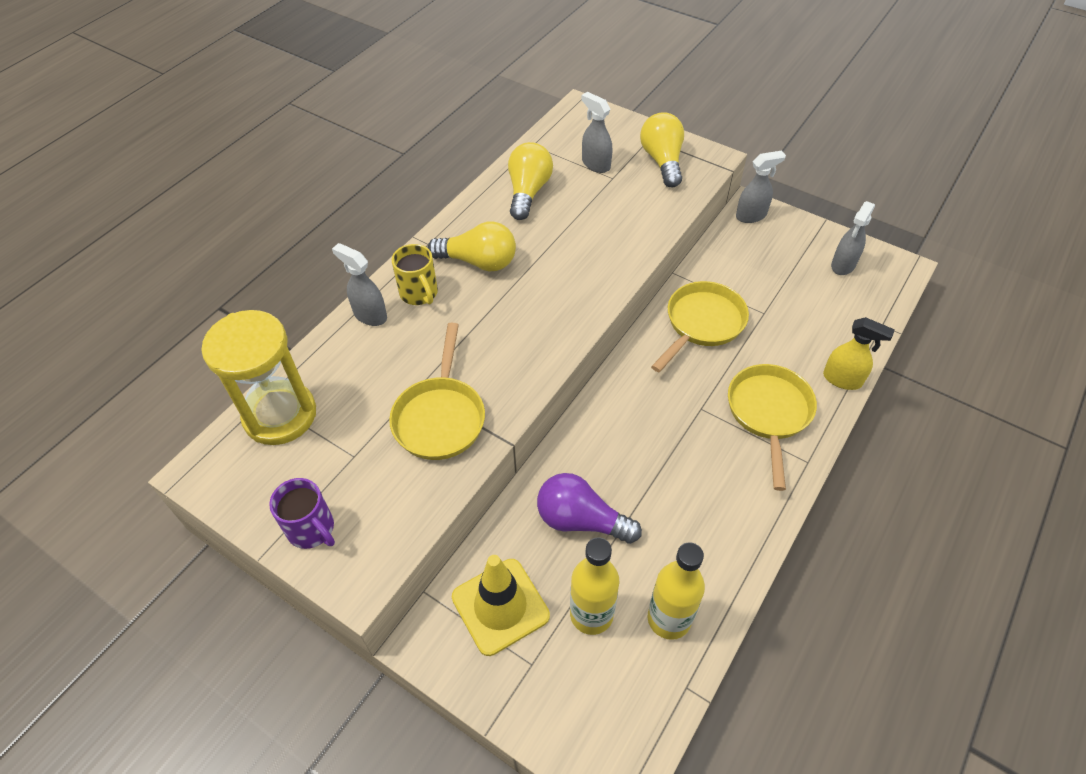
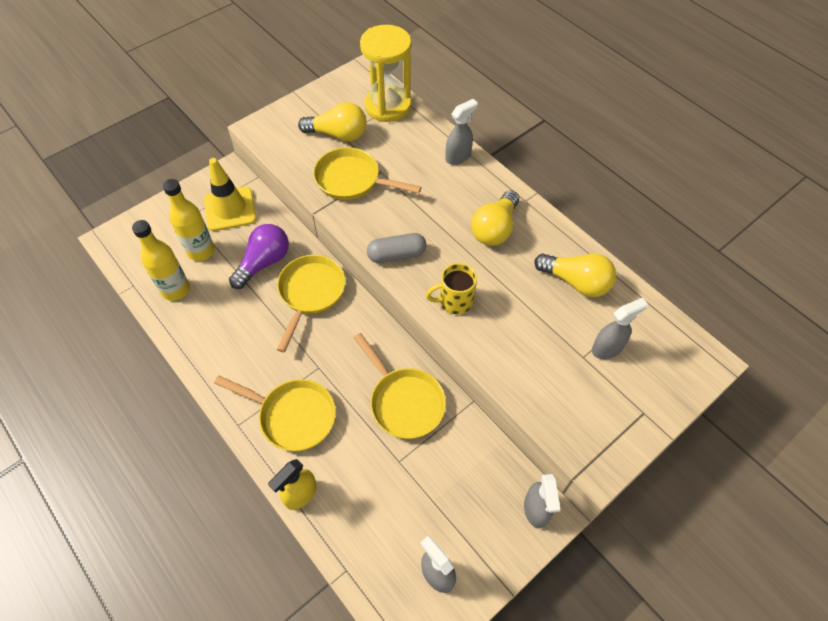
camera: 105 degrees right, 5 degrees up
purple mug [269,478,335,549] -> none
yellow mug [392,244,438,305] -> yellow mug moved to [426,263,477,314]
yellow light bulb [640,112,684,187] -> yellow light bulb moved to [298,102,367,141]
none -> yellow pan [277,255,346,352]
none -> grey capsule [367,233,427,263]

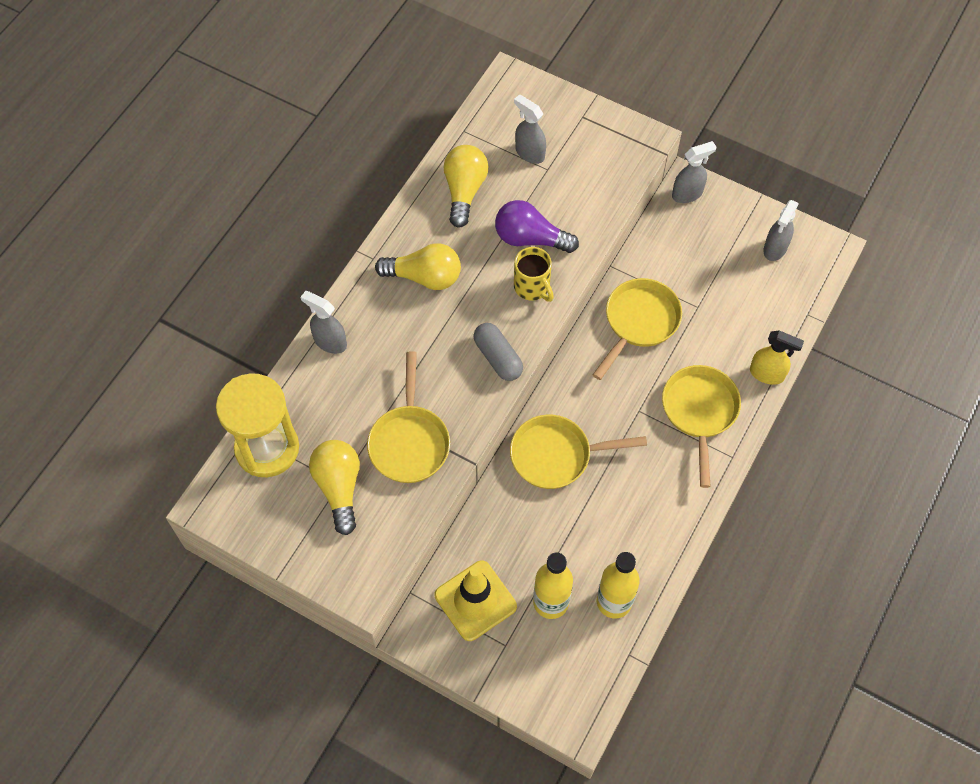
camera: 110 degrees left, 5 degrees up
purple light bulb [229,224,289,289] -> purple light bulb moved to [495,200,579,253]

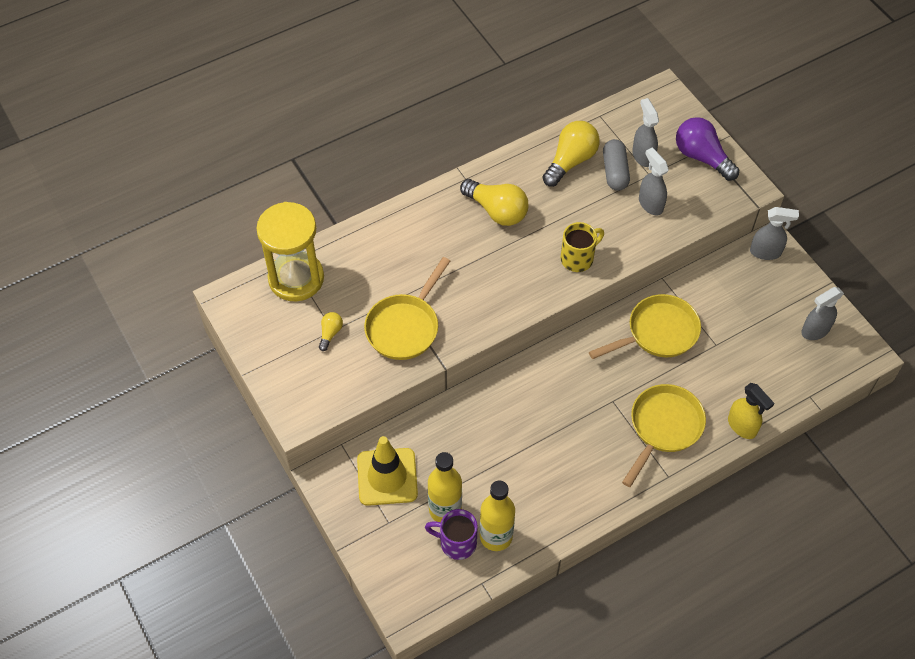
camera: 30 degrees right, 5 degrees down
grey spray bottle [300,291,347,354] -> grey spray bottle moved to [639,148,669,215]
yellow light bulb [309,440,360,535] -> yellow light bulb [319,312,343,351], size x0.49
grey capsule [473,323,523,381] -> grey capsule moved to [603,139,630,191]
purple light bulb [495,200,579,253] -> purple light bulb moved to [676,117,739,181]
yellow pan [510,415,647,489] -> none
yellow mug [514,247,554,302] -> yellow mug turned 120 degrees counterclockwise [560,222,604,272]
none -> purple mug [425,509,478,560]

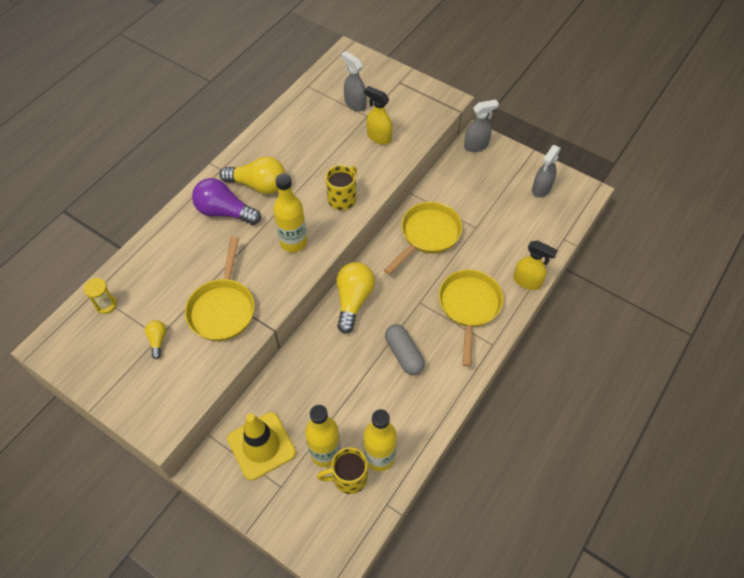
camera: 25 degrees left, 0 degrees up
yellow hourglass [256,202,324,301] -> yellow hourglass [84,278,117,314], size x0.40
purple mug [425,509,478,560] -> yellow mug [317,447,368,494]
yellow light bulb [542,121,600,187] -> yellow light bulb moved to [337,262,375,334]
grey capsule [603,139,630,191] -> grey capsule moved to [385,324,425,375]
grey spray bottle [639,148,669,215] -> yellow spray bottle [364,86,392,145]
purple light bulb [676,117,739,181] -> purple light bulb moved to [192,178,261,225]
none -> yellow bottle [273,173,307,252]

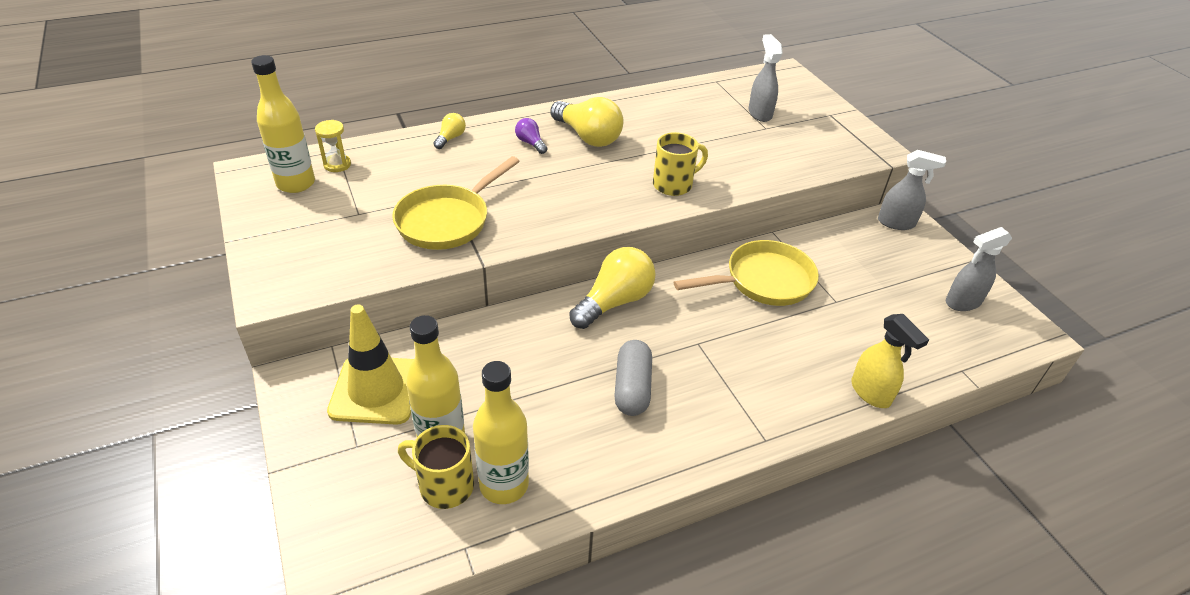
camera: 30 degrees right, 15 degrees down
yellow light bulb [145,320,166,359] -> yellow light bulb moved to [433,113,466,149]
purple light bulb [192,178,261,225] -> purple light bulb [515,118,547,154], size x0.49
yellow bottle [273,173,307,252] -> yellow bottle moved to [251,55,315,193]
yellow spray bottle [364,86,392,145] -> none
yellow pan [439,269,504,367] -> none

